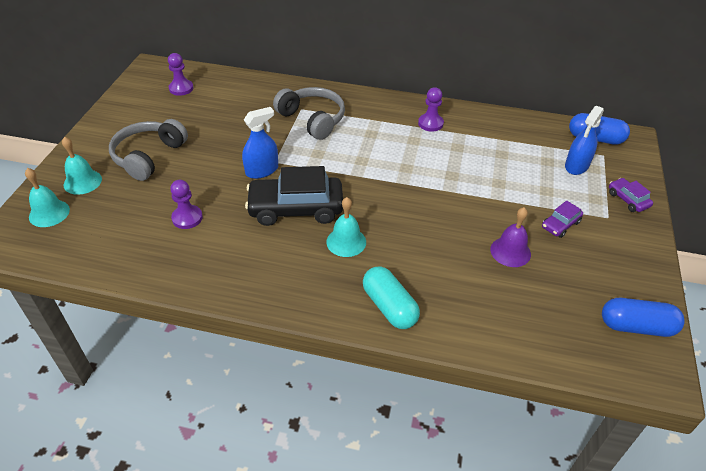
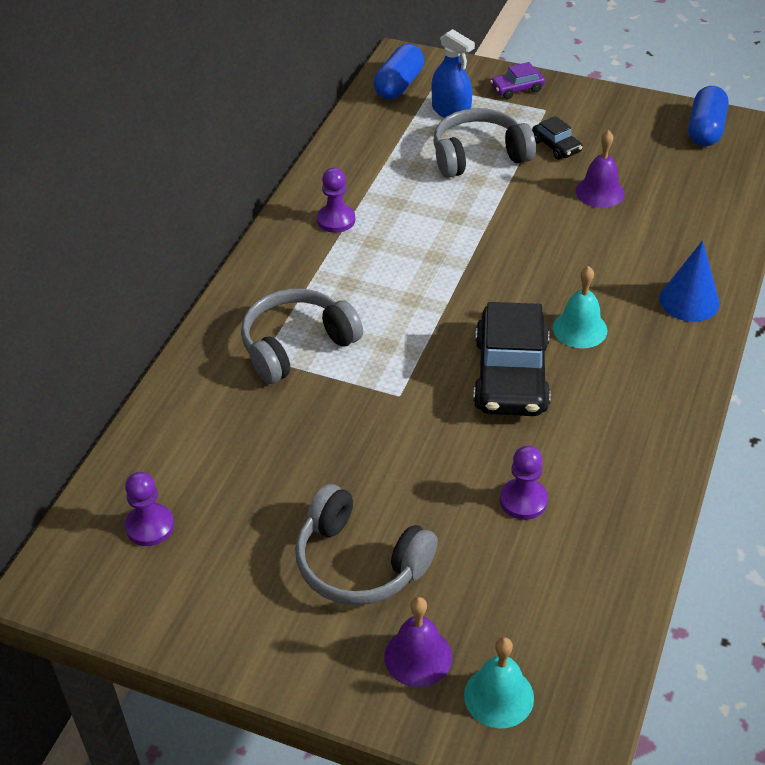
camera: 80 degrees left, 0 degrees up
turquoise bell [62,137,102,195] -> purple bell [384,597,452,687]
blue spray bottle [242,107,278,179] -> none
turquoise capsule [363,266,420,329] -> blue cone [659,240,720,322]
purple car [542,201,583,238] -> black car [532,116,583,160]
none -> grey headphones [433,108,536,178]

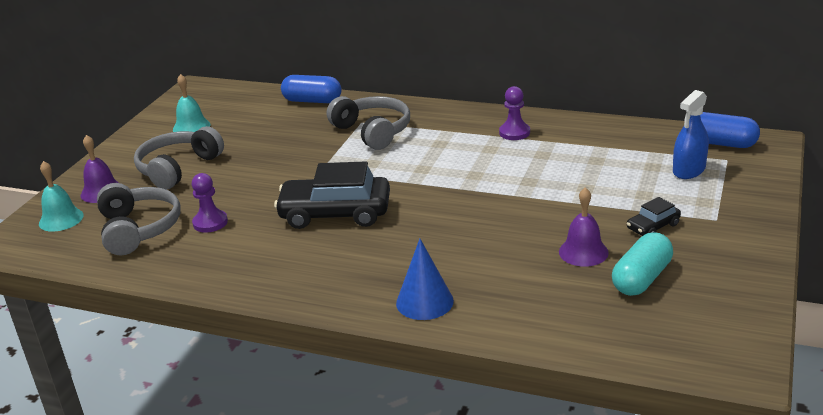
camera: 90 degrees right, 15 degrees down
purple pawn [125,472,174,546] -> none
grey headphones [433,108,536,178] -> grey headphones moved to [97,183,181,255]
purple car [490,62,545,99] -> none
turquoise bell [553,266,607,348] -> turquoise bell moved to [173,74,211,132]
blue capsule [688,86,728,146] -> blue capsule moved to [281,75,342,103]
none -> turquoise capsule [612,232,673,296]

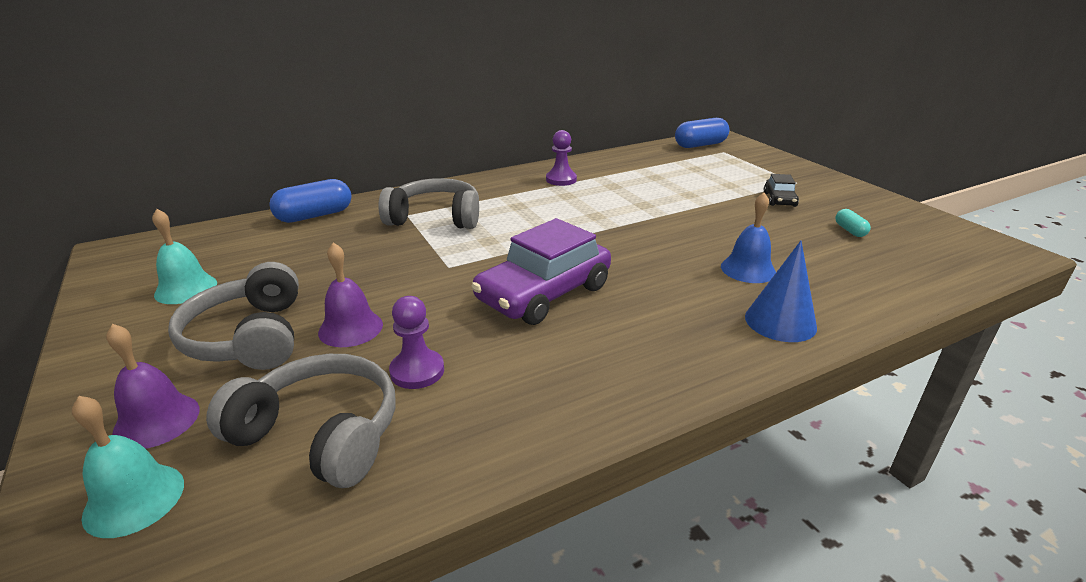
camera: 50 degrees left, 0 degrees up
black car [274,161,390,229] -> purple car [471,218,611,325]
purple bell [559,187,609,267] -> purple bell moved to [318,242,383,347]
turquoise capsule [612,232,673,296] -> turquoise capsule [835,209,871,237], size x0.51
blue spray bottle [673,90,709,179] -> none
none -> blue bell [721,193,776,283]

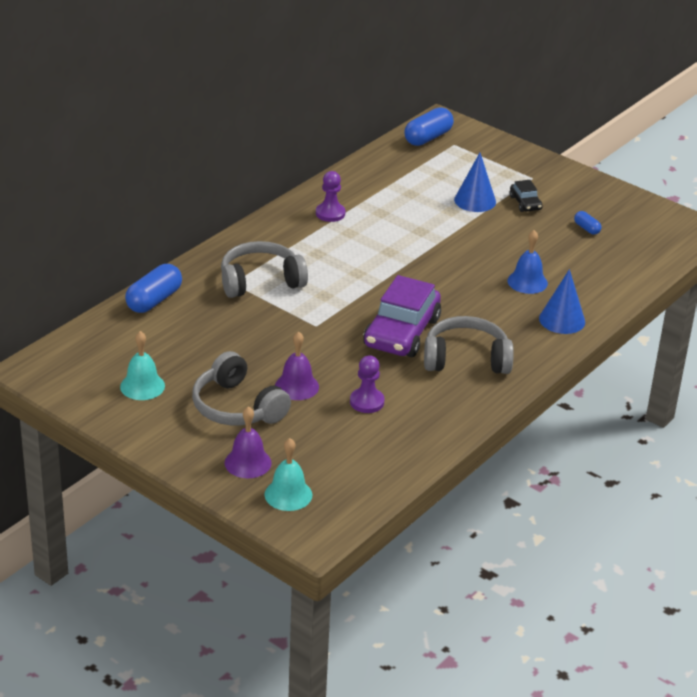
camera: 25 degrees left, 5 degrees up
grey headphones [206,354,396,488] -> grey headphones moved to [424,316,514,374]
turquoise capsule [835,209,871,237] -> blue capsule [574,211,602,235]
none -> blue cone [454,153,496,212]

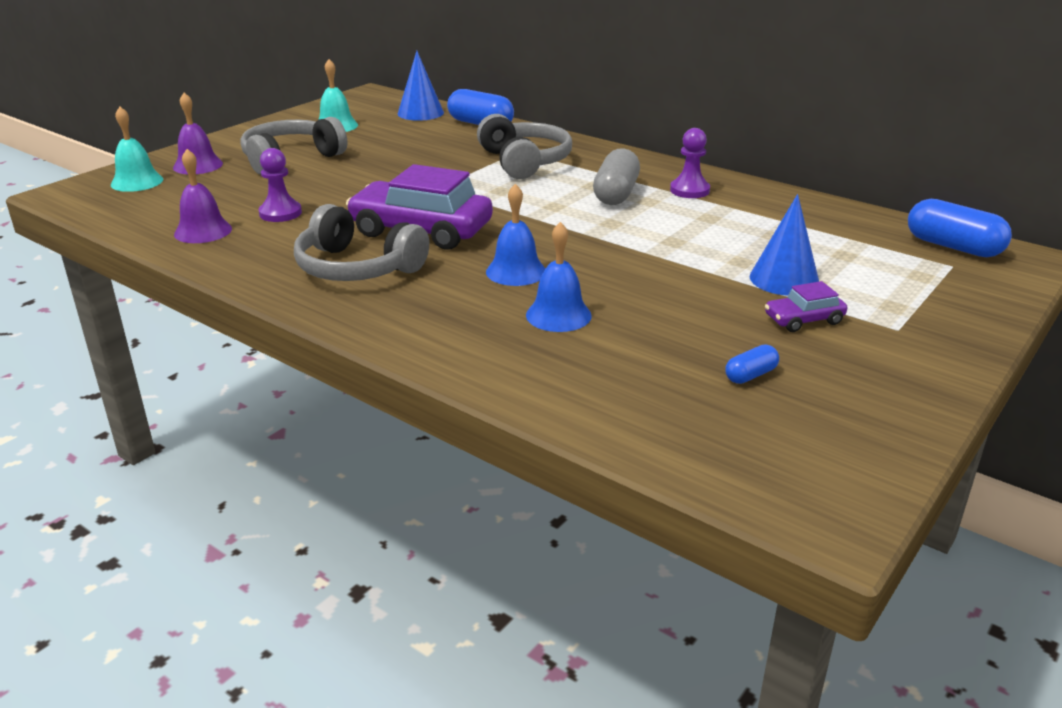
camera: 90 degrees right, 5 degrees down
purple bell [275,331,319,400] -> purple bell moved to [174,149,232,243]
grey headphones [424,316,514,374] -> grey headphones turned 120 degrees clockwise [294,204,429,281]
black car [510,180,543,212] -> purple car [765,281,847,332]
blue cone [539,269,585,334] -> blue cone moved to [398,51,444,121]
none -> blue bell [486,184,545,286]
none -> grey capsule [593,148,640,205]

